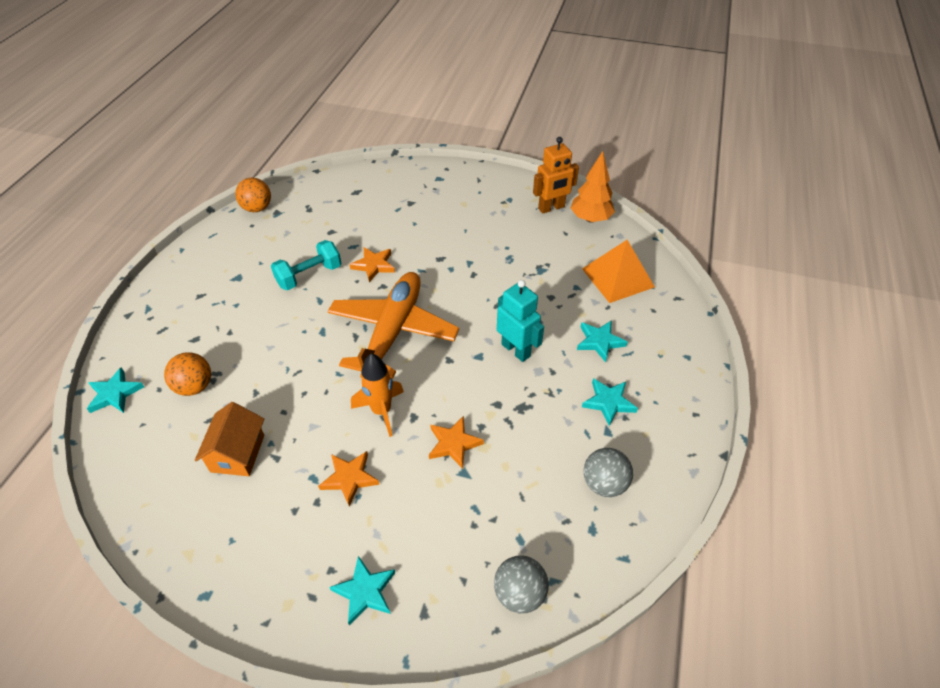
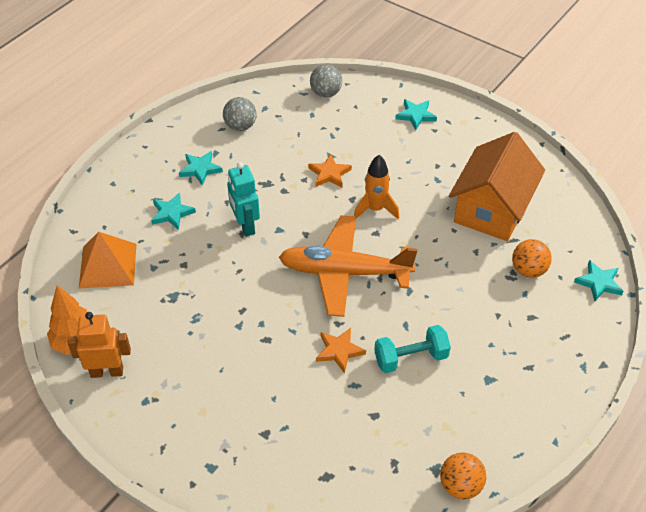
camera: 160 degrees left, 0 degrees up
orange house [195,402,264,476] -> orange house [449,132,545,241], size x1.80
orange star [318,451,379,507] -> none
orange plane [327,272,459,379] -> orange plane turned 60 degrees clockwise [279,215,417,317]

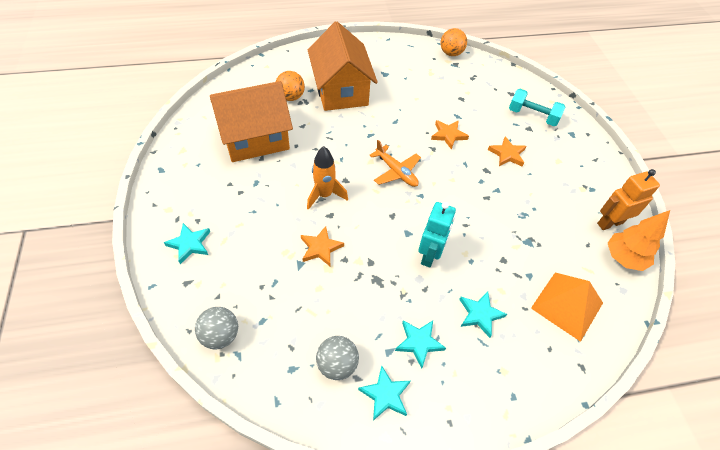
camera: 140 degrees left, 5 degrees up
orange robot [68,312,131,378] -> orange robot turned 120 degrees clockwise [597,169,660,230]
orange plane [279,215,417,317] -> orange plane [370,140,421,187], size x0.54
turquoise dumbbell [374,325,451,373] -> turquoise dumbbell moved to [509,89,565,126]
turquoise star [574,260,623,301] -> turquoise star moved to [358,365,411,421]
none -> orange house [308,22,378,111]
none -> orange star [488,136,526,167]

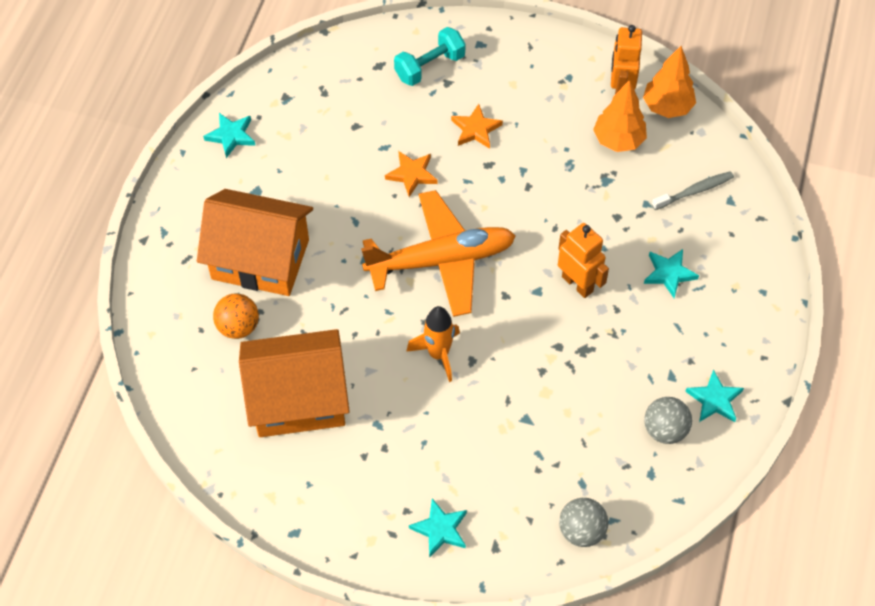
camera: 60 degrees left, 5 degrees up
orange house [210,81,293,162] -> orange house turned 75 degrees clockwise [239,329,350,437]
orange star [301,226,344,266] -> none
orange plane [370,140,421,187] -> orange plane [361,190,516,317], size x1.86
turquoise star [395,320,446,368] -> turquoise star moved to [203,113,255,158]
turquoise robot [418,202,456,268] -> orange robot [558,223,609,298]
orange ball [441,28,467,56] -> none
orange pyramid [531,272,603,342] -> grey toothbrush [652,171,734,210]
none -> orange tree [593,80,647,152]

